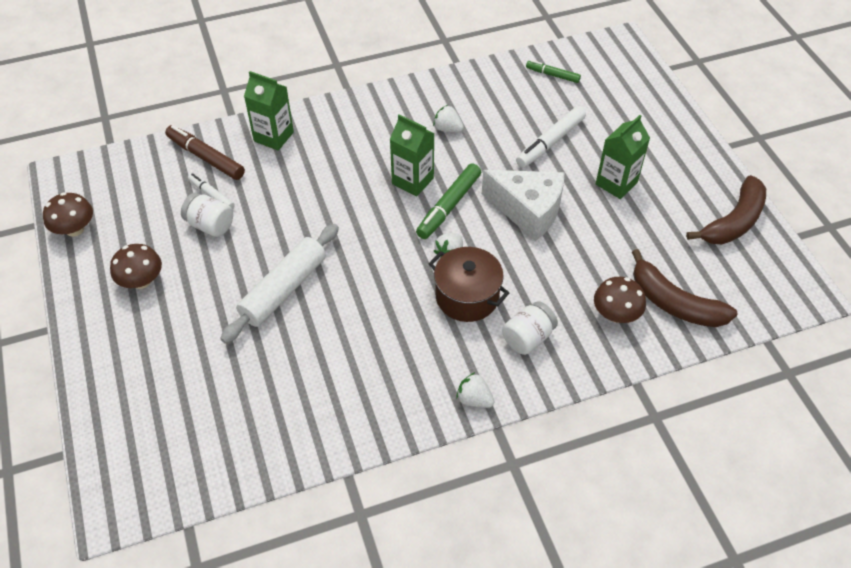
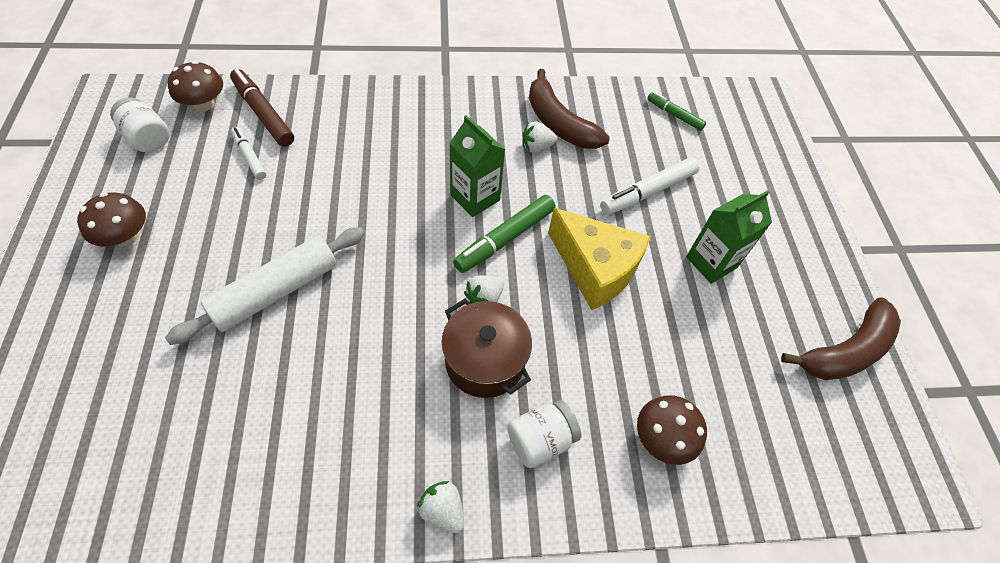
camera: 10 degrees right, 5 degrees up
brown mushroom [43,192,93,237] -> brown mushroom moved to [168,61,223,111]
white jar [181,193,233,237] -> white jar moved to [110,97,170,152]
green carton [244,71,294,151] -> none
white strawberry [433,105,464,132] -> white strawberry turned 60 degrees counterclockwise [522,121,557,153]
white cheese [482,170,564,241] -> yellow cheese [548,208,651,310]
brown banana [632,249,737,327] -> brown banana moved to [529,69,610,149]

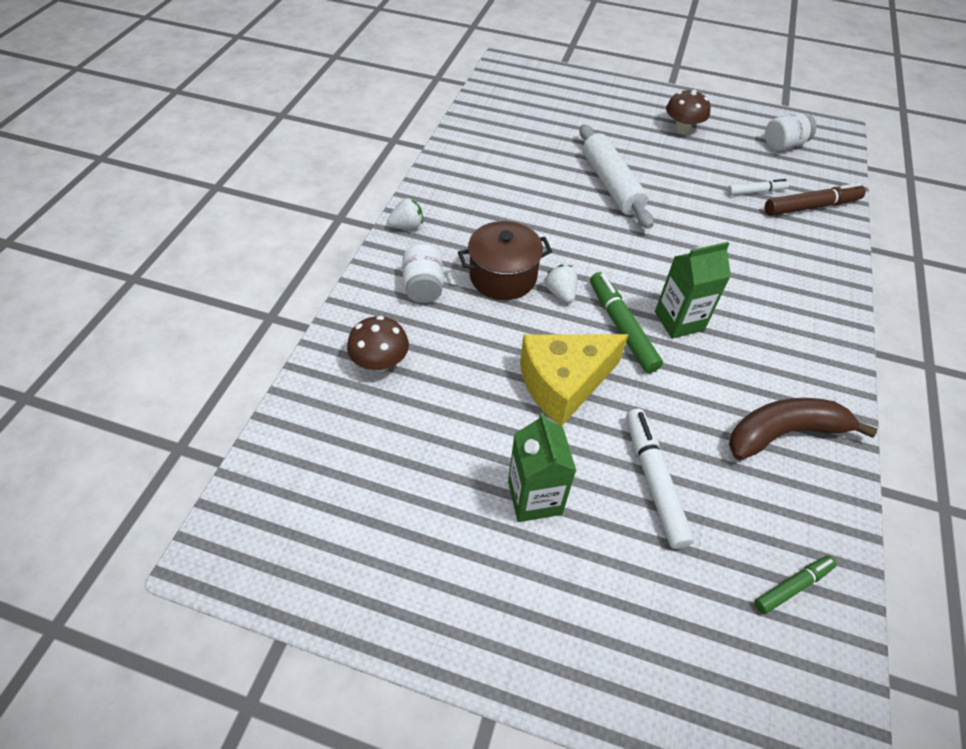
camera: 115 degrees right, 5 degrees down
brown mushroom [168,61,223,111] -> none
white strawberry [522,121,557,153] -> none
brown banana [781,297,901,380] -> none

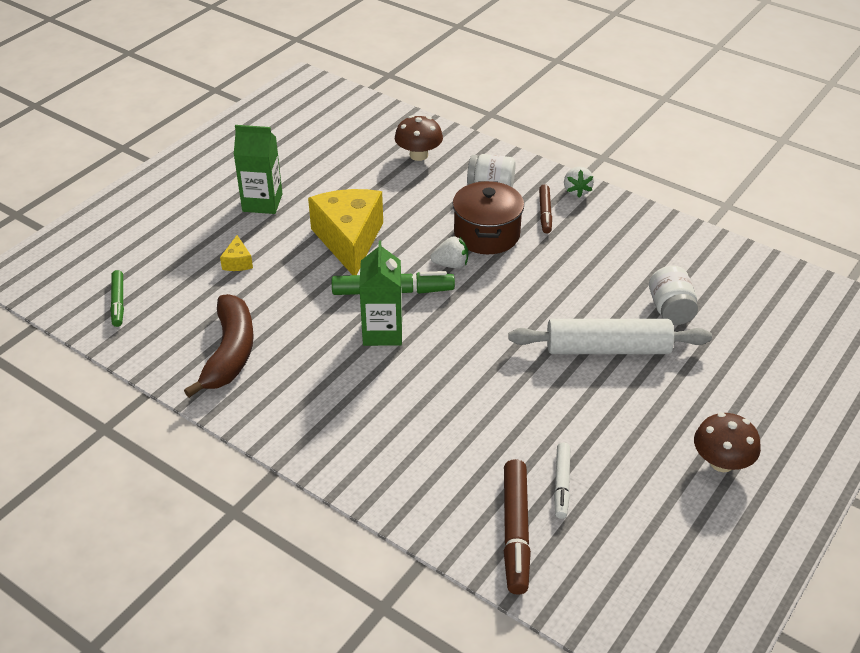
camera: 110 degrees right, 10 degrees down
white marker [626,409,694,549] -> yellow cheese [220,235,253,271]
white jar [765,113,816,151] -> white jar moved to [649,266,698,325]
none -> brown marker [539,185,552,233]

